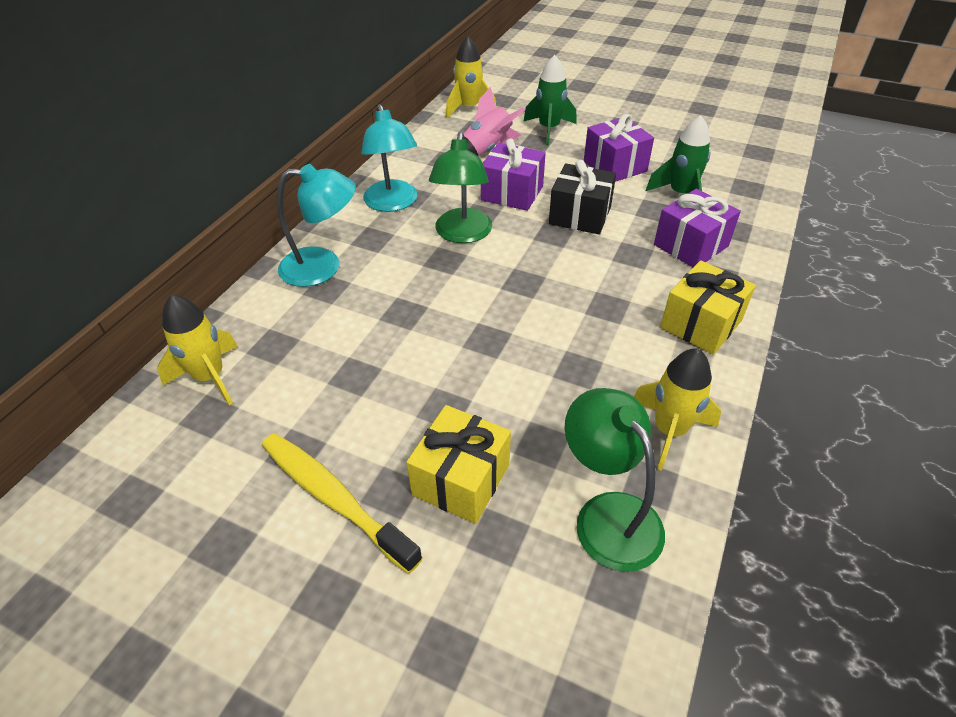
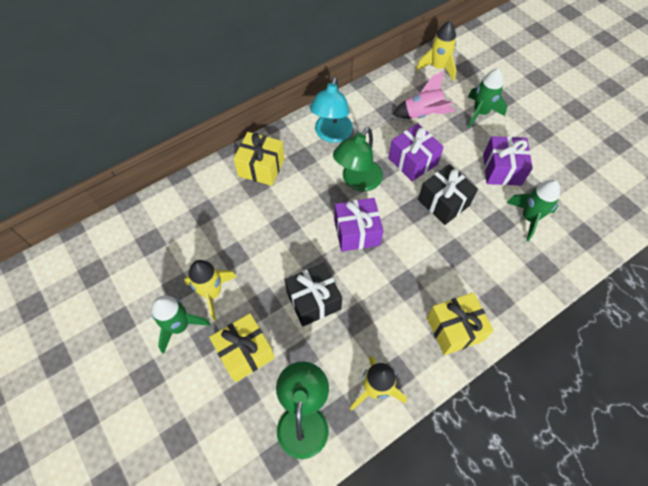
camera: 30 degrees right, 15 degrees up
yellow rocket [157,294,238,405] -> yellow rocket moved to [184,260,237,321]
yellow toothbrush [262,433,423,574] -> green rocket [152,296,210,354]
turquoise lamp [277,164,356,287] -> yellow gift [234,132,285,186]
purple gift [654,188,741,267] -> purple gift moved to [334,198,383,252]
none -> black gift [285,263,342,326]

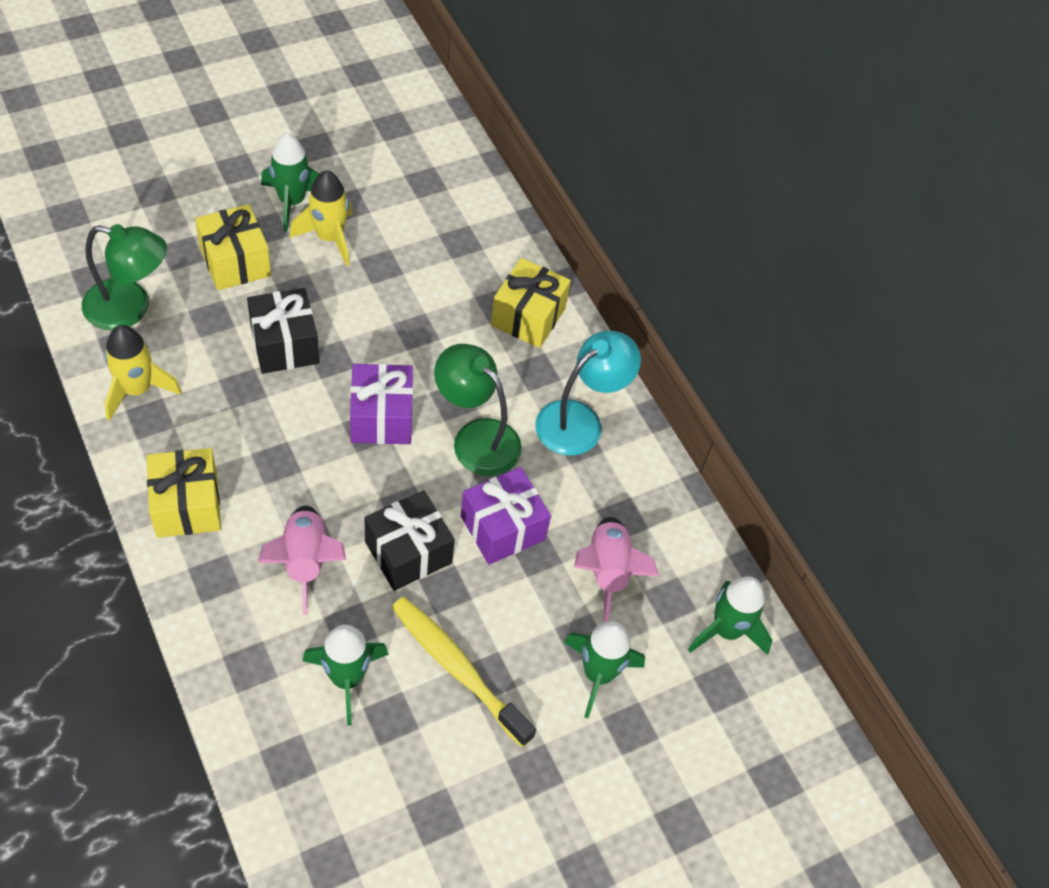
camera: 90 degrees right, 5 degrees down
turquoise lamp [310,76,353,143] -> turquoise lamp turned 120 degrees clockwise [535,331,641,456]
yellow rocket [416,21,456,81] -> green rocket [688,576,772,655]
purple gift [483,136,533,186] -> yellow toothbrush [392,597,536,747]
none -> pink rocket [258,505,346,615]

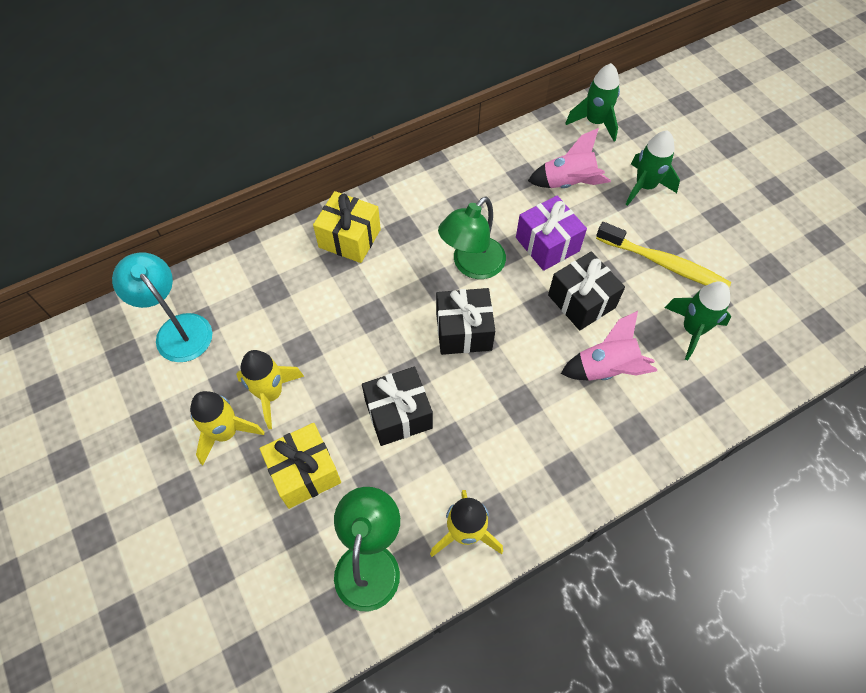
camera: 85 degrees left, 5 degrees up
yellow gift [147,448,221,538] -> none
green rocket [261,133,319,232] -> yellow rocket [190,391,264,465]
purple gift [350,364,413,444] -> black gift [436,288,495,355]
yellow toothbrush [392,597,536,747] -> yellow toothbrush turned 105 degrees counterclockwise [596,222,731,287]
turquoise lamp [535,331,641,456] -> turquoise lamp moved to [112,252,212,362]

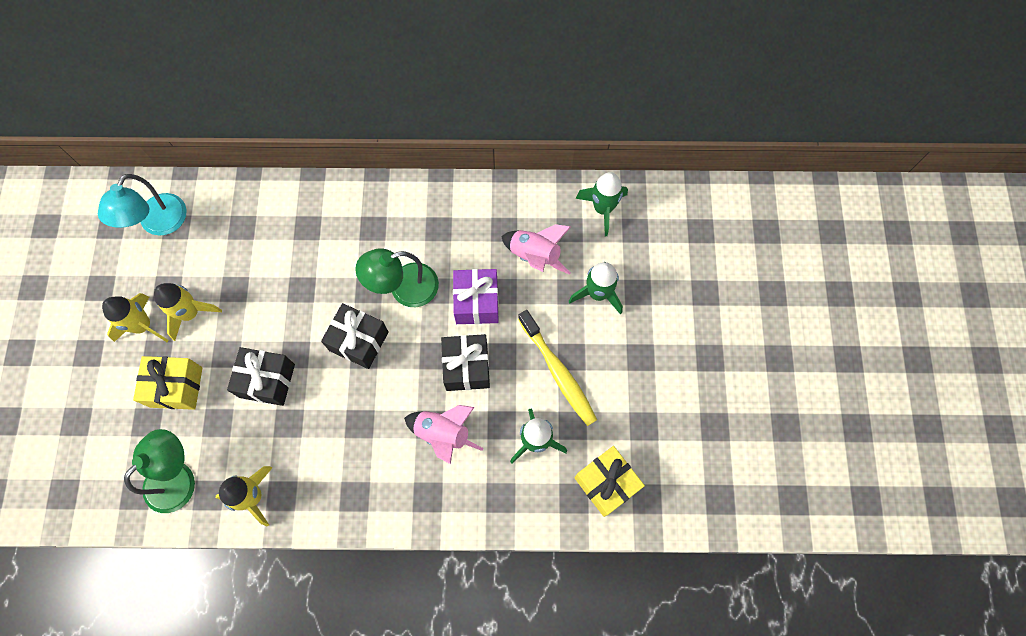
camera: 30 degrees right, 10 degrees up
turquoise lamp [112,252,212,362] -> turquoise lamp turned 150 degrees counterclockwise [98,174,187,235]
yellow gift [313,191,381,263] -> yellow gift moved to [574,446,645,517]

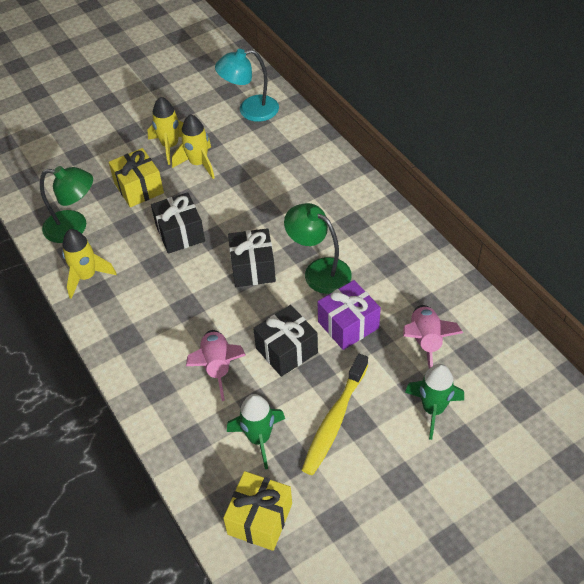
camera: 60 degrees right, 20 degrees down
green rocket [575,172,628,236] -> none

